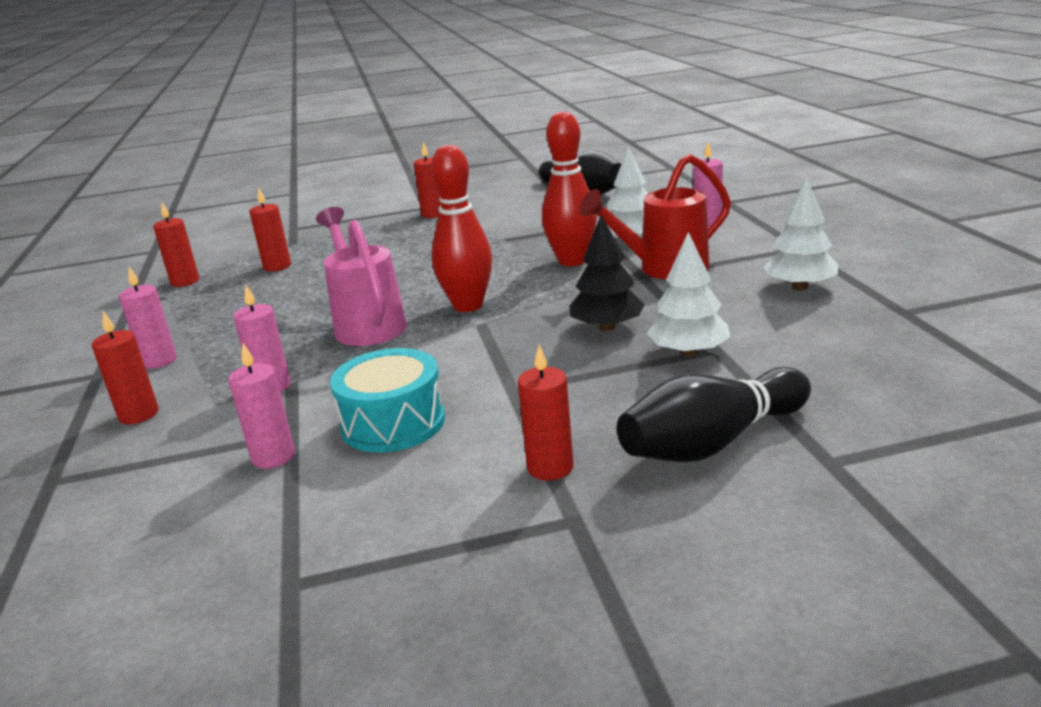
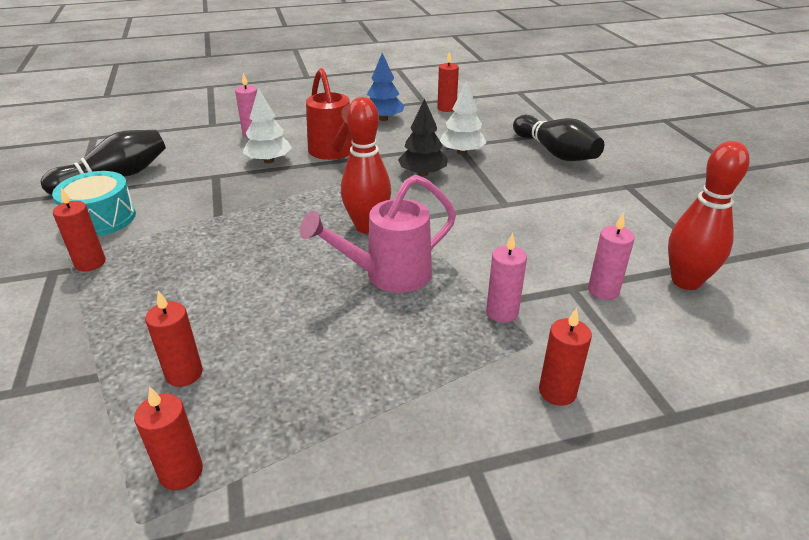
camera: 95 degrees left, 10 degrees up
pink candle [119,267,177,369] -> none
turquoise drum [330,348,445,453] -> turquoise drum moved to [52,171,136,236]
red candle [518,345,574,481] -> red candle moved to [437,51,459,112]
red bowling pin [542,111,597,266] -> red bowling pin moved to [668,141,750,290]
white tree [763,177,838,290] -> blue tree [367,53,404,121]

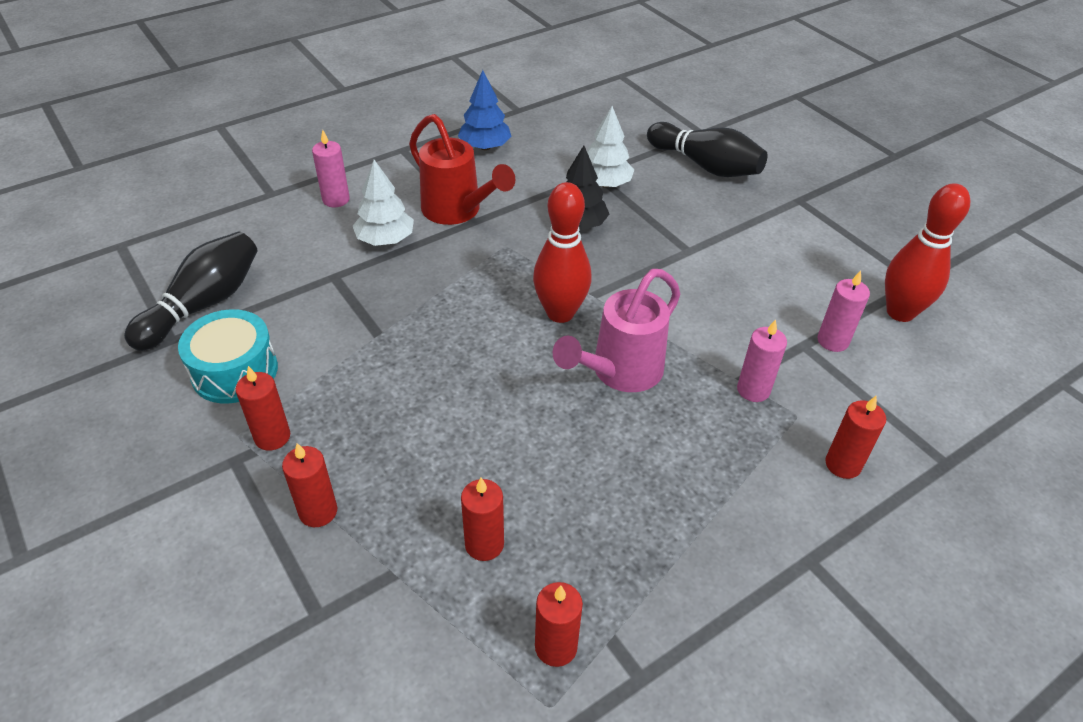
camera: 20 degrees left, 10 degrees up
red candle [437,51,459,112] -> red candle moved to [282,443,337,527]

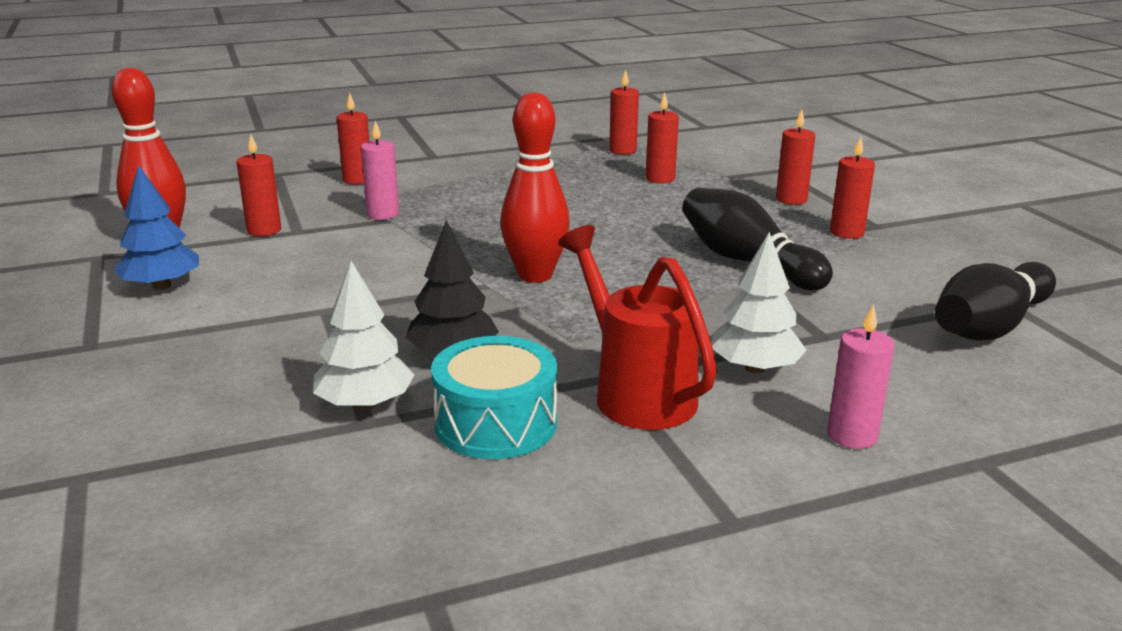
camera: 165 degrees left, 20 degrees down
turquoise drum [178,309,278,404] -> turquoise drum moved to [431,336,557,459]
blue tree [458,70,512,150] -> blue tree moved to [114,165,199,290]
pink watering can [553,269,680,392] -> none
black bowling pin [647,122,767,177] -> black bowling pin moved to [682,188,833,290]
pink candle [817,270,870,352] -> red candle [236,134,281,236]

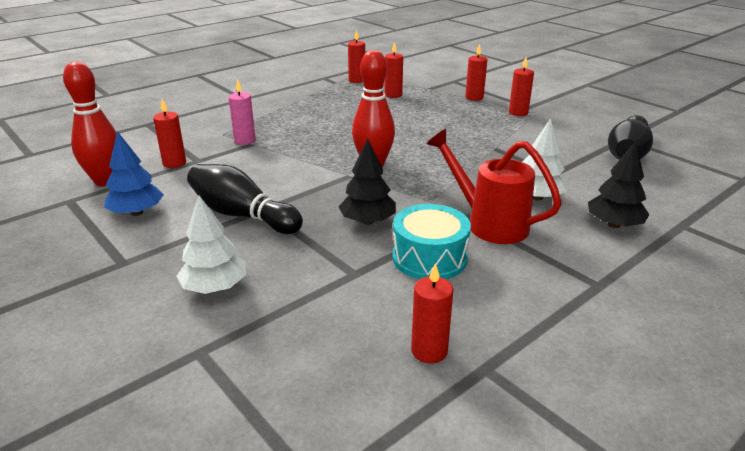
camera: 20 degrees left, 5 degrees up
white tree [313,261,414,410] -> white tree moved to [177,196,246,294]
red candle [336,93,369,185] -> red candle moved to [411,263,453,364]
black bowling pin [682,188,833,290] -> black bowling pin moved to [187,164,303,234]
pink candle [827,304,894,449] -> black tree [588,141,650,228]

